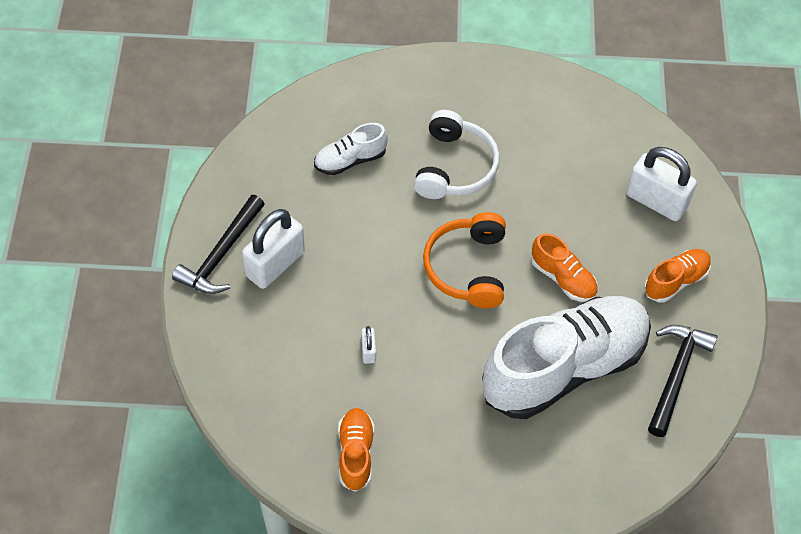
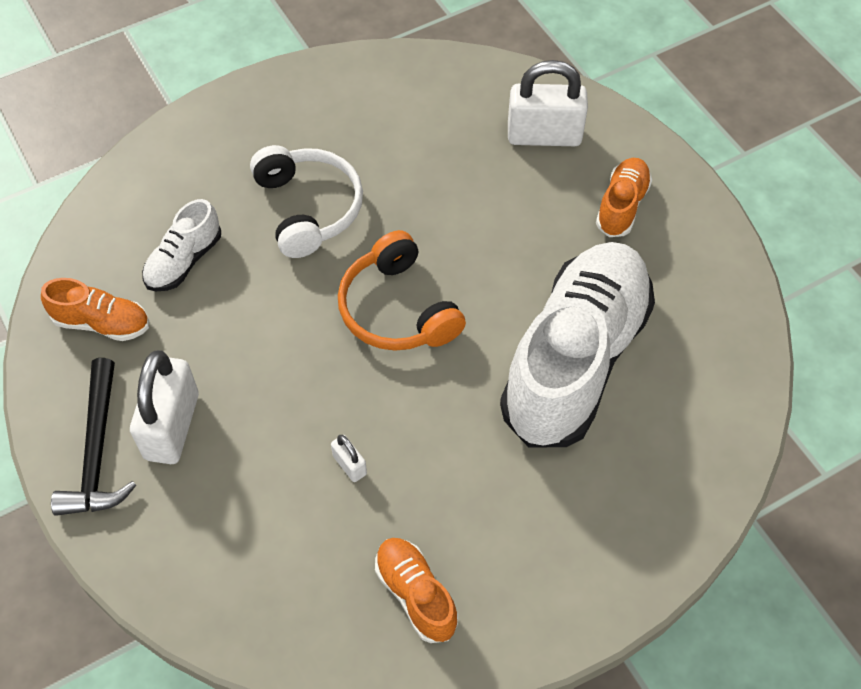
camera: 30 degrees left, 0 degrees up
orange shoe [531,233,598,302] -> orange shoe moved to [41,278,149,341]
black hammer [648,325,717,437] -> none

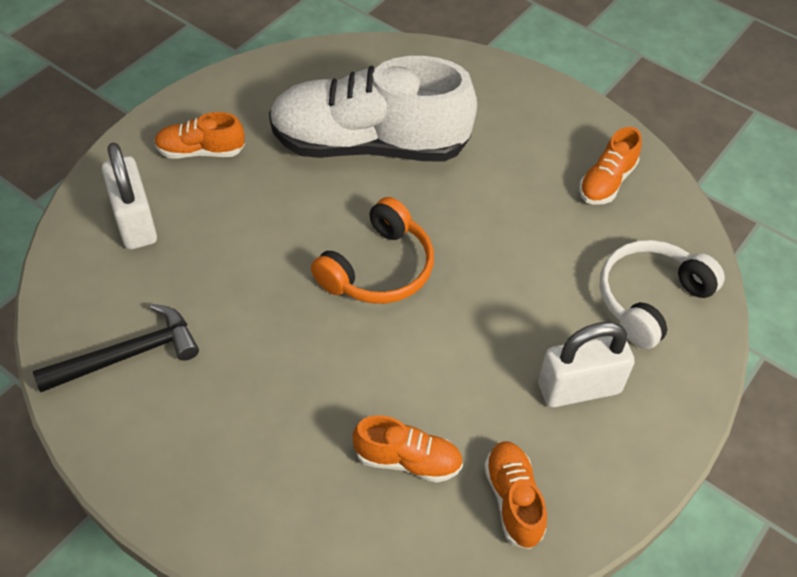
camera: 115 degrees left, 5 degrees down
black hammer [51,358,136,516] -> black hammer moved to [33,304,199,392]
white shoe [142,199,221,291] -> orange shoe [353,415,463,483]
white headphones [250,145,363,258] -> white headphones moved to [599,240,725,349]
white padlock [331,435,367,482] -> none

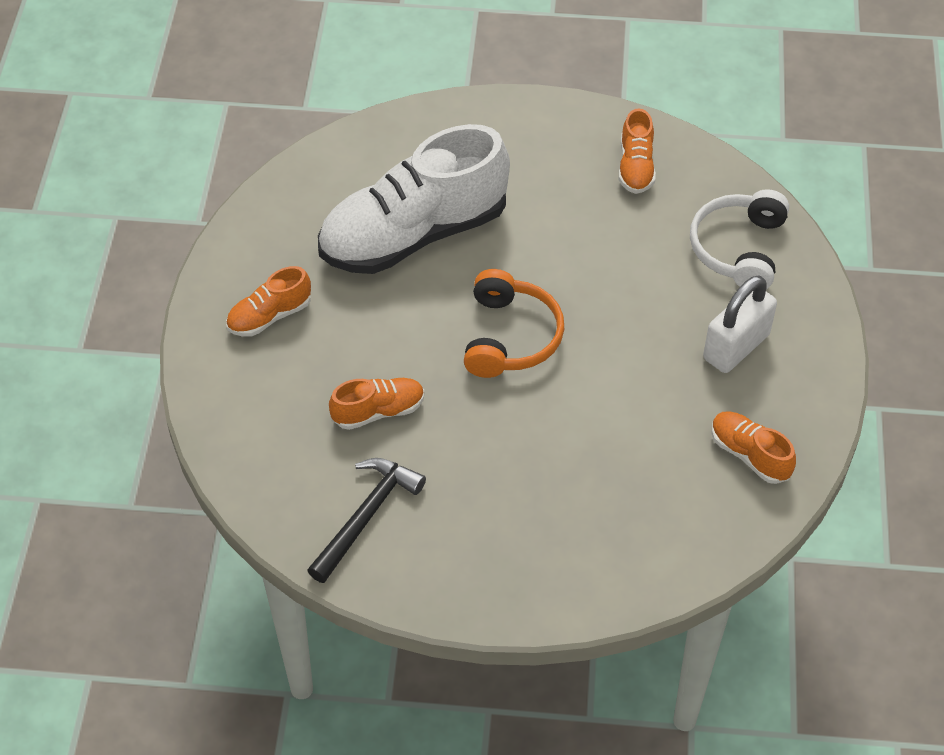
camera: 30 degrees left, 0 degrees up
white padlock [102,143,157,250] -> none
orange shoe [353,415,463,483] -> orange shoe moved to [329,378,424,430]

